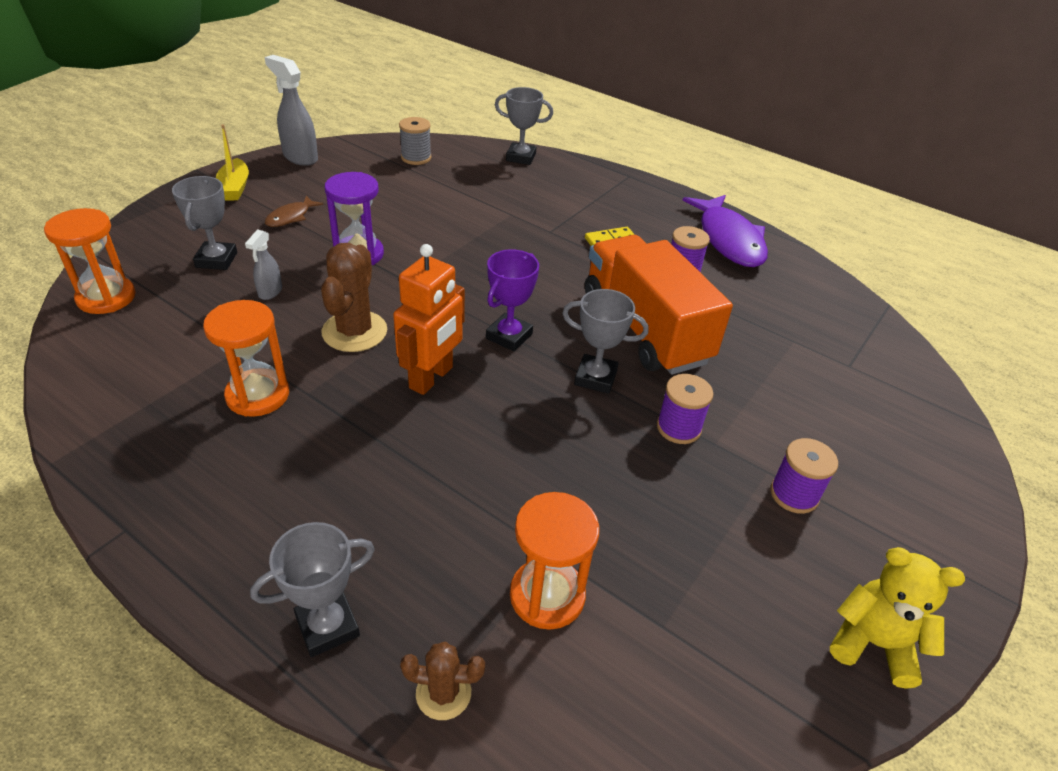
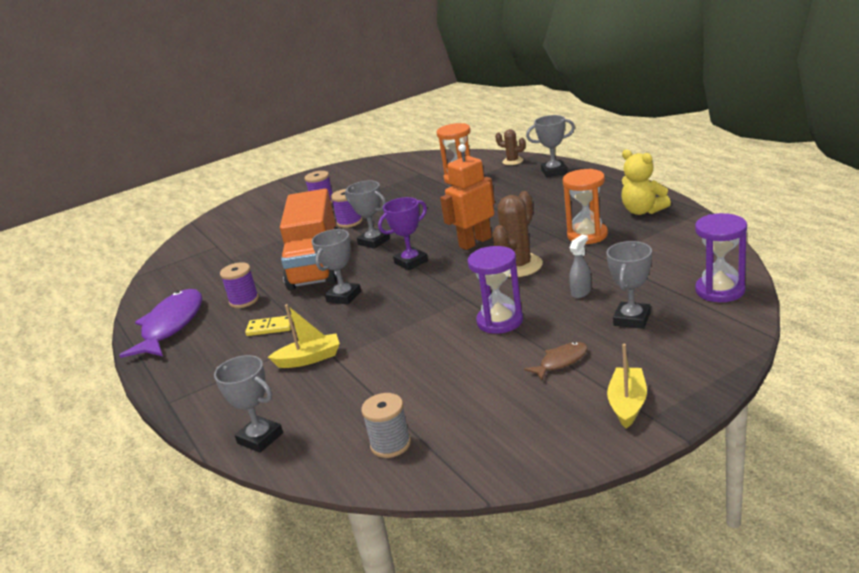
camera: 150 degrees left, 15 degrees down
orange hourglass [44,208,136,314] -> purple hourglass [695,213,747,302]
grey spray bottle [264,55,318,166] -> none
yellow teddy bear [830,547,965,689] -> yellow teddy bear moved to [621,149,671,215]
none -> yellow boat [268,304,340,368]
none -> grey trophy [312,229,361,305]

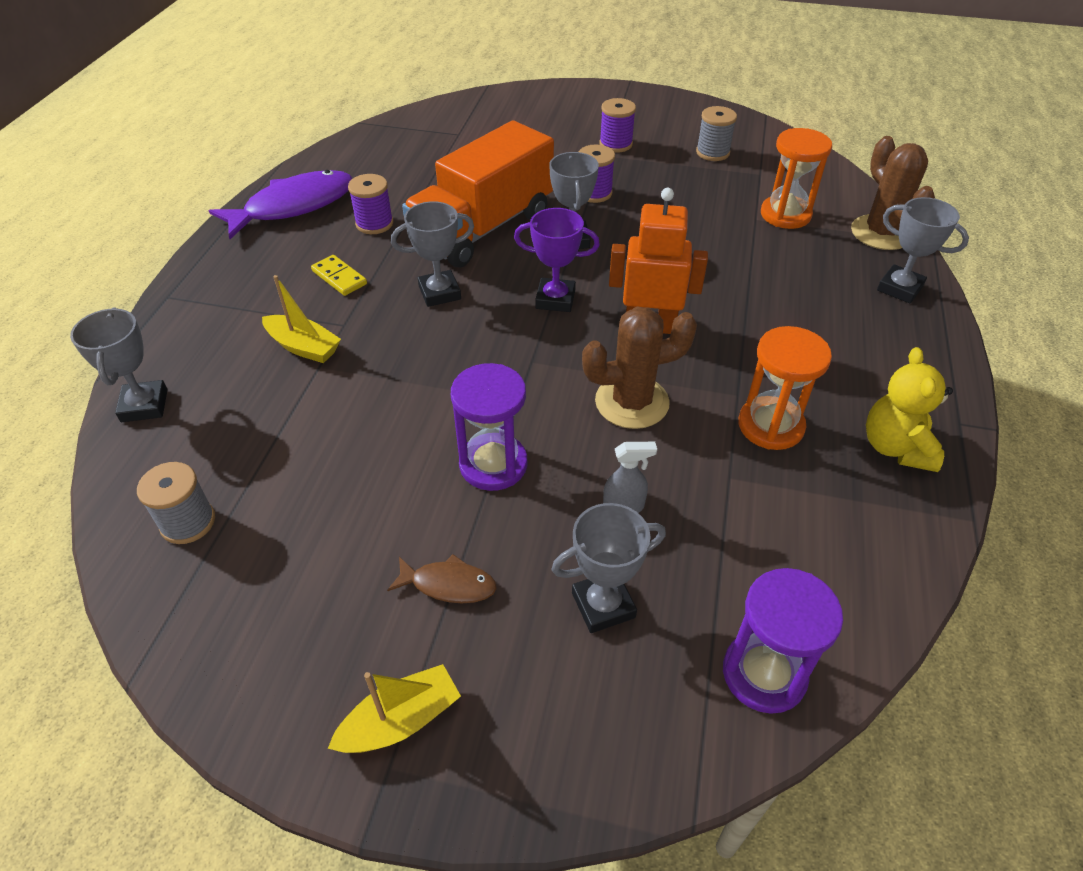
camera: 40 degrees right, 20 degrees up
brown cactus [495,129,526,165] -> brown cactus [851,136,935,250], size x1.77
none -> grey spool [696,106,737,161]

